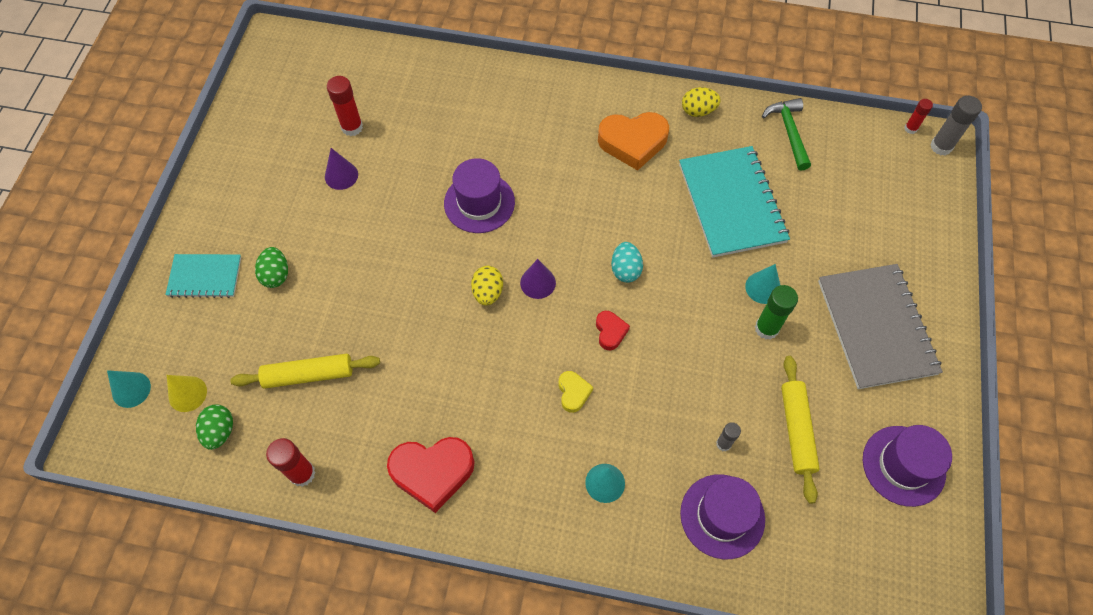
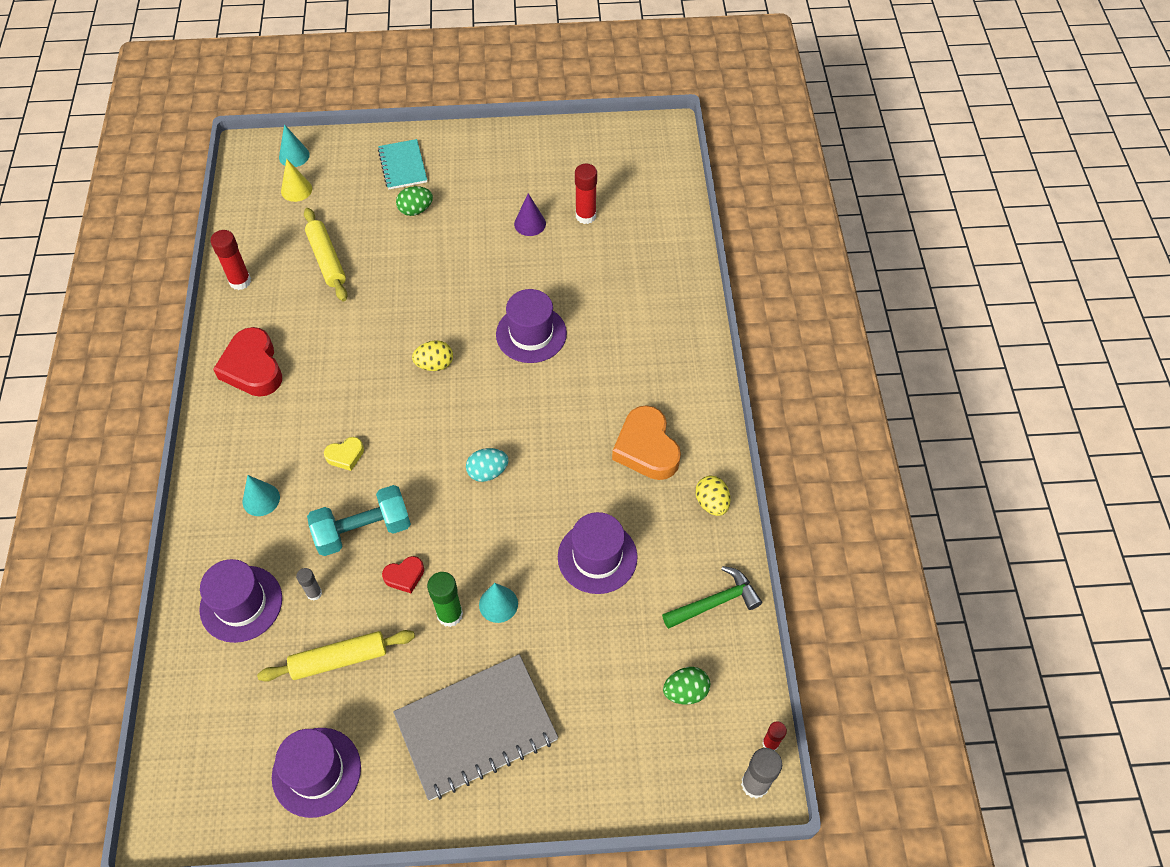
camera: 75 degrees right, 5 degrees down
green egg [196,405,233,450] -> green egg moved to [663,667,710,705]
purple cone [520,259,556,299] -> none
red heart [596,311,630,350] -> red heart moved to [382,556,424,593]
turquoise notebook [679,146,790,258] -> purple hat [558,512,638,594]
none -> turquoise dumbbell [307,485,411,556]

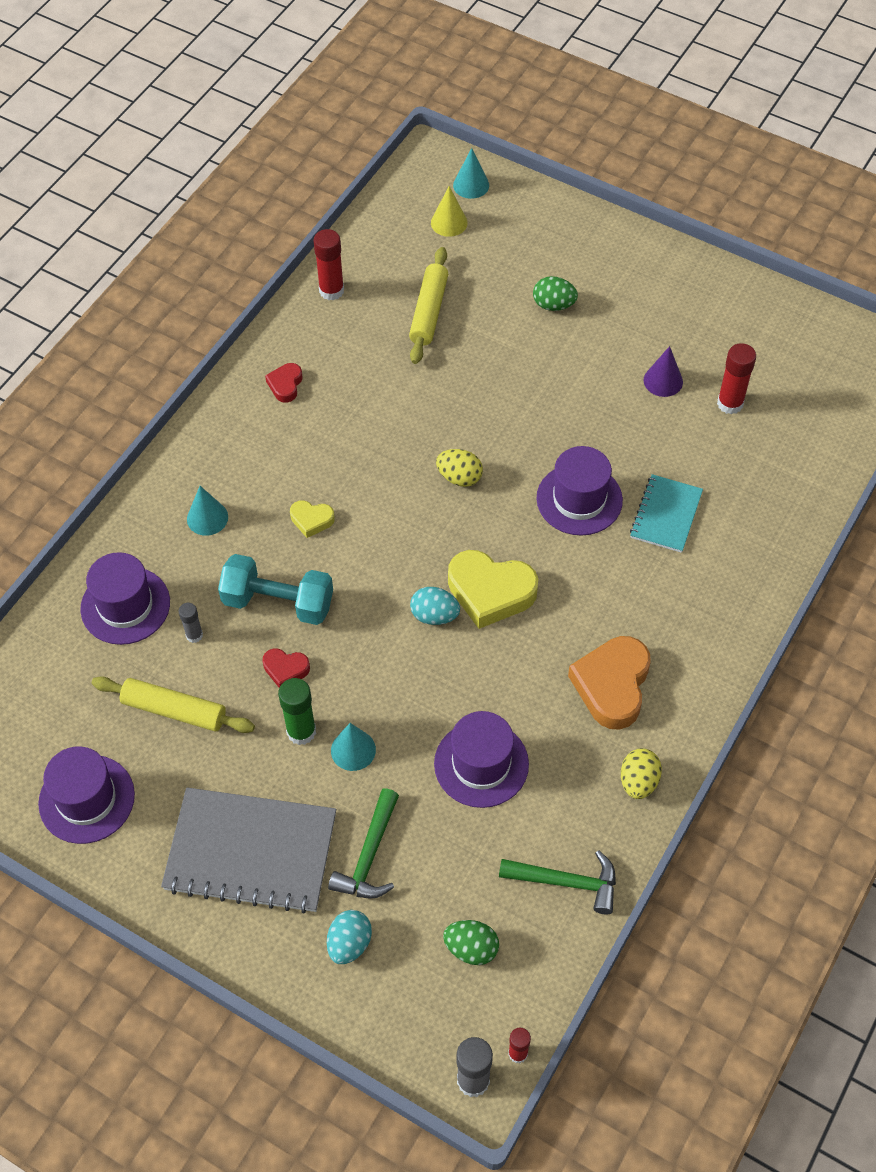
camera: 35 degrees right, 0 degrees up
red heart [213,327,282,397] -> red heart [265,363,302,403], size x0.50
turquoise notebook [378,139,427,189] -> turquoise notebook moved to [630,474,703,553]
none -> turquoise egg [327,910,372,964]
none -> green hammer [328,789,399,899]
none -> yellow heart [448,550,538,629]

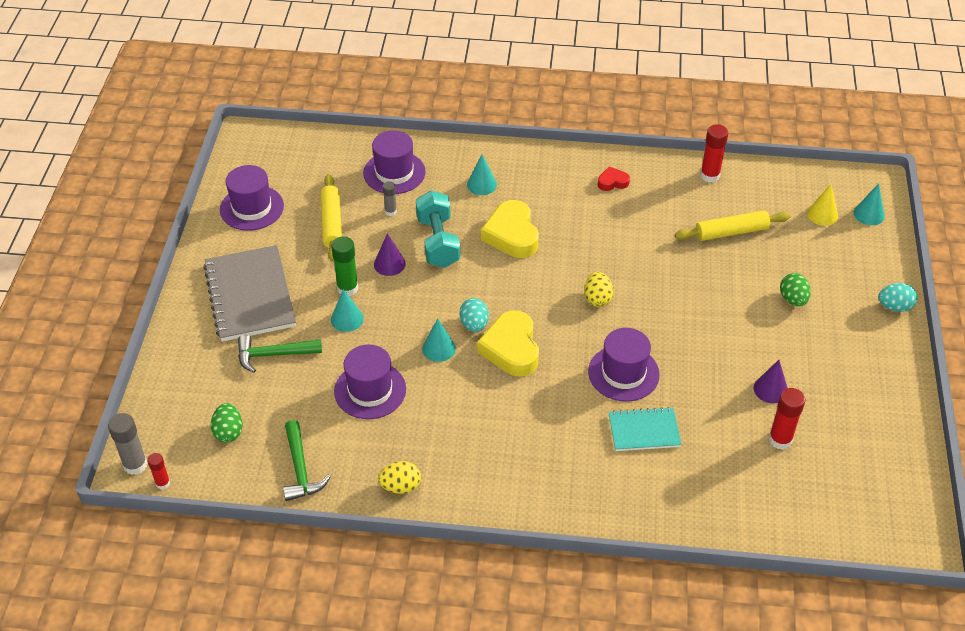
camera: 65 degrees right, 10 degrees down
red heart [262,648,310,688] -> purple cone [374,233,406,276]
yellow heart [290,500,335,538] -> yellow heart [481,200,539,258], size x1.98
turquoise egg [327,910,372,964] -> turquoise egg moved to [878,283,917,312]
orange heart [568,636,651,730] -> none
none -> turquoise cone [422,319,456,362]

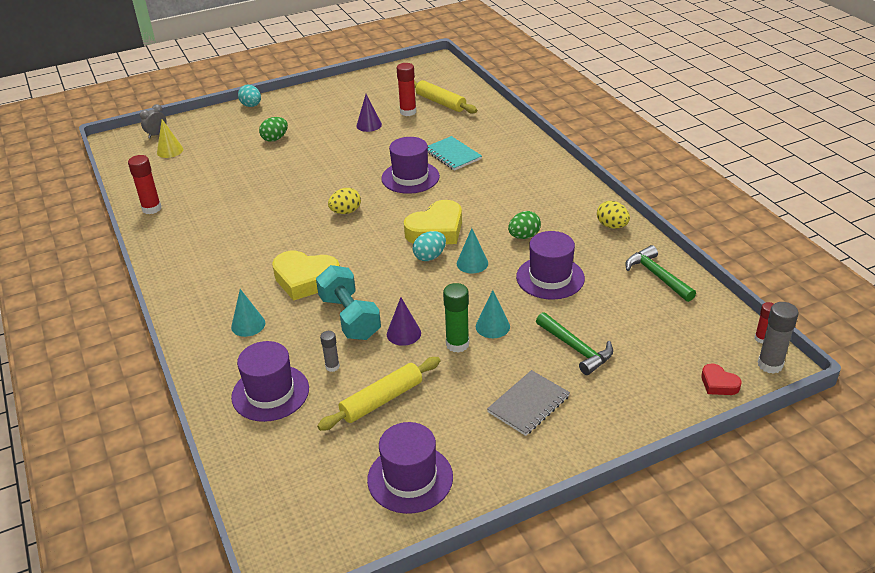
camera: 120 degrees left, 10 degrees down
grey notebook [203,245,296,342] -> grey notebook [487,370,570,436], size x0.56
green egg [211,403,243,443] -> green egg moved to [508,211,541,239]
green hammer [283,420,330,501] -> green hammer turned 75 degrees counterclockwise [625,245,696,302]
turquoise dumbbell [416,190,460,268] -> turquoise dumbbell turned 75 degrees counterclockwise [316,265,381,340]
yellow heart [481,200,539,258] -> yellow heart turned 60 degrees clockwise [272,251,340,301]
red heart [598,166,630,191] -> red heart moved to [701,363,742,395]
yellow rolling pin [675,210,791,241] -> yellow rolling pin moved to [414,80,477,114]
turquoise cone [854,184,885,225] -> grey clock [140,104,167,138]

